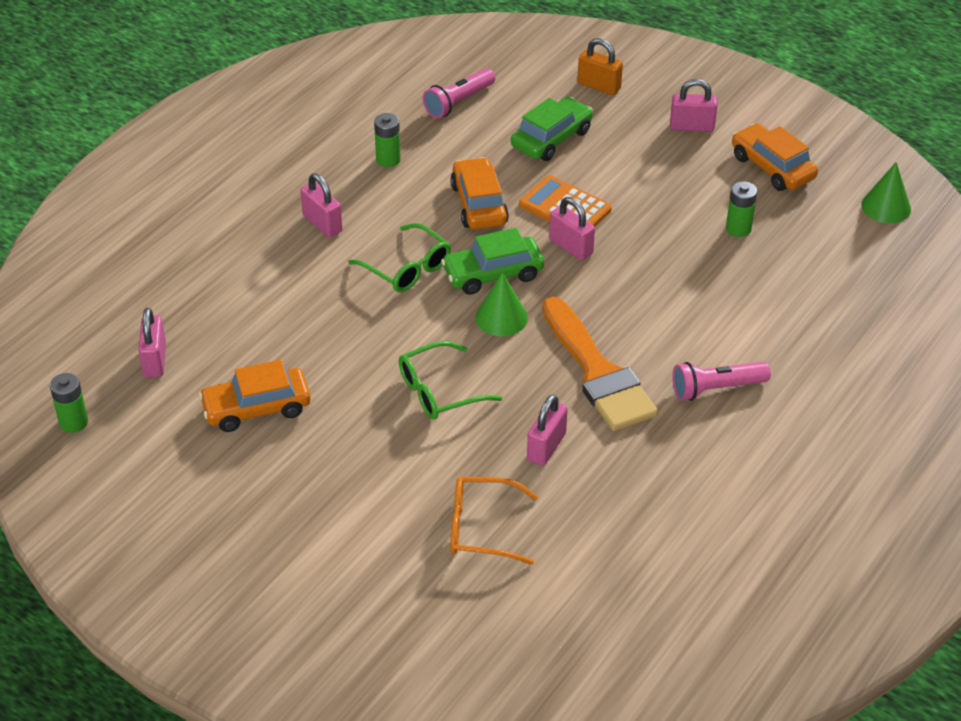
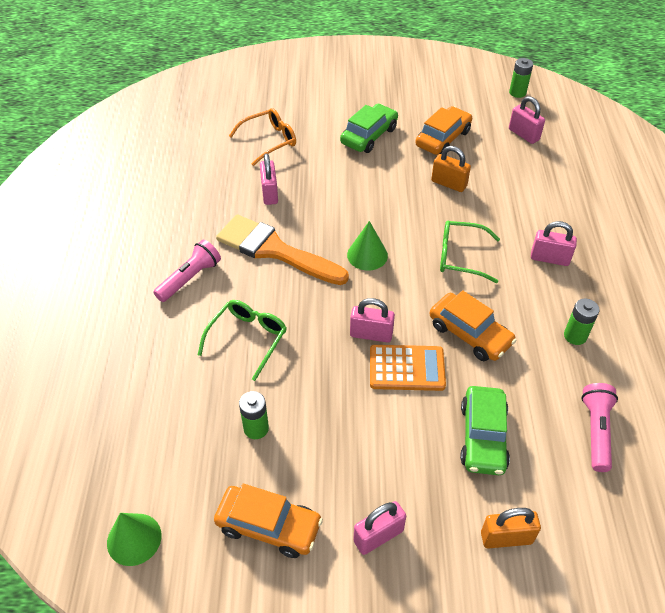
camera: 145 degrees right, 5 degrees up
green glasses [399,341,502,420] -> green glasses moved to [198,300,287,381]
green car [441,228,544,295] -> green car moved to [340,104,398,153]
none -> orange padlock [431,146,471,192]

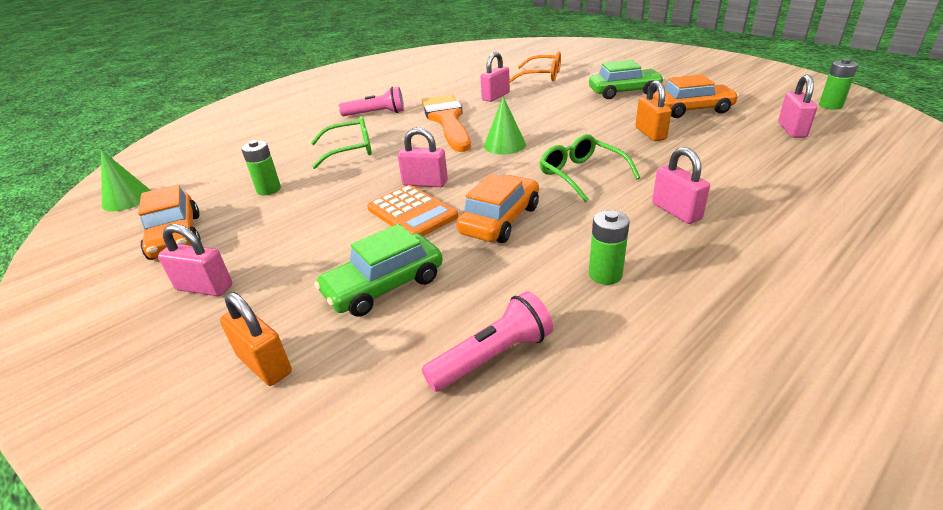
camera: 50 degrees right, 15 degrees down
pink padlock [350,298,395,343] -> pink padlock turned 45 degrees counterclockwise [398,127,448,187]
orange car [430,290,517,361] -> orange car turned 150 degrees counterclockwise [456,174,539,243]

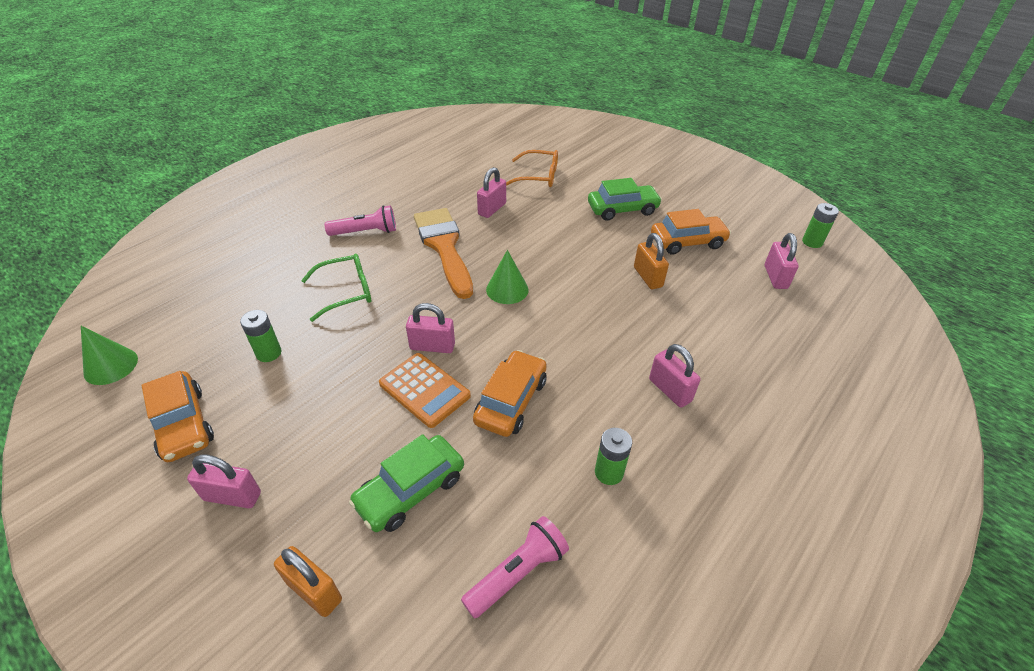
camera: 10 degrees left, 10 degrees up
green glasses [540,134,640,202] -> none

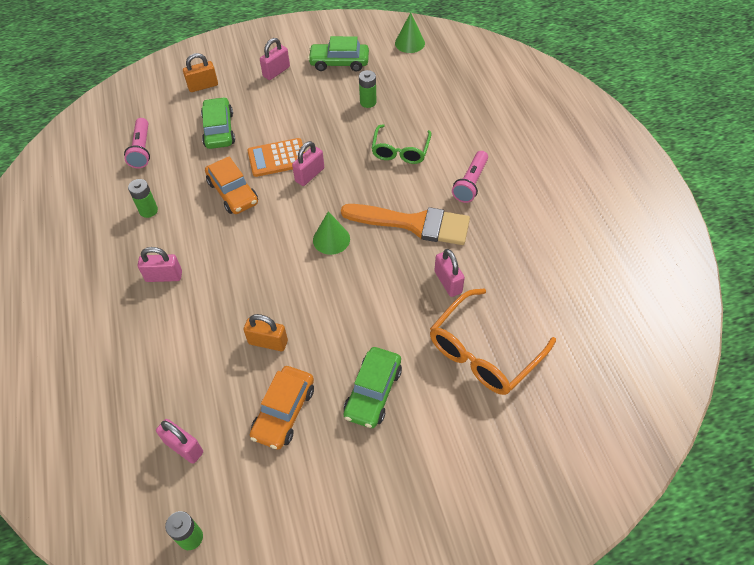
camera: 125 degrees right, 10 degrees up
orange car [142,371,214,462] -> green car [308,36,369,72]
orange glasses [506,150,558,187] -> orange glasses [430,288,556,395], size x1.52

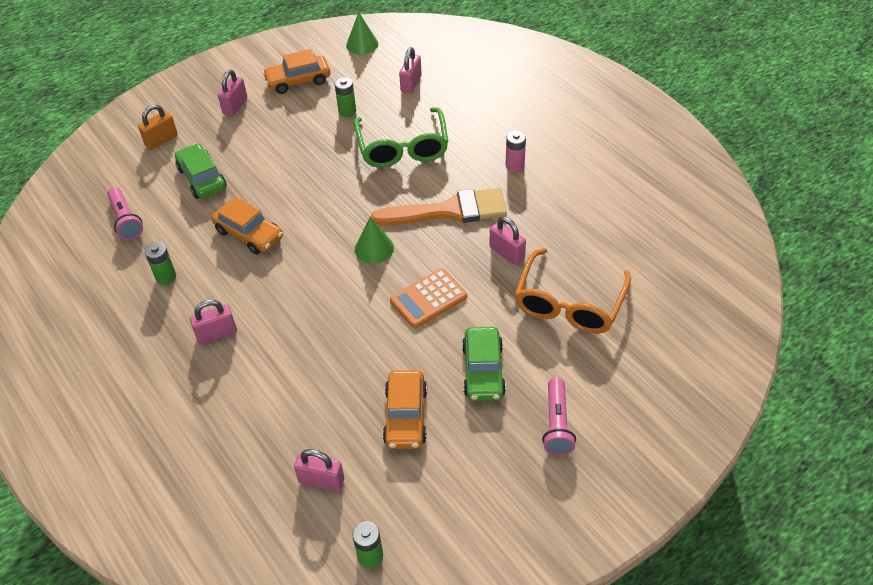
camera: 20 degrees left, 5 degrees down
orange padlock [244,314,288,351] -> none
orange calculator [247,138,305,177] -> orange calculator moved to [390,268,467,328]
pink padlock [292,141,324,186] -> pink padlock moved to [399,47,422,94]
green car [308,36,369,72] -> orange car [262,49,330,94]
green glasses [371,124,431,164] -> green glasses [354,107,449,168], size x1.52
pink flashlight [452,151,488,203] -> pink flashlight moved to [542,378,576,456]
none -> pink battery [506,131,526,172]

